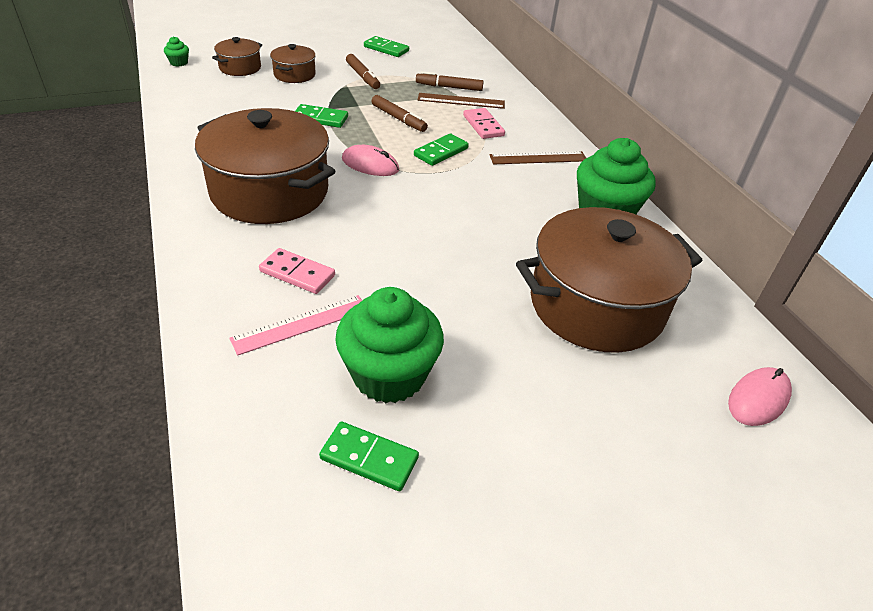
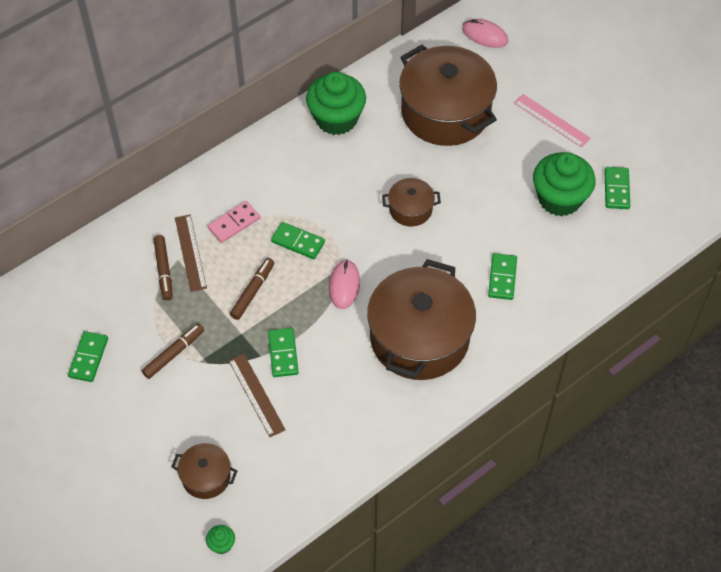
camera: 105 degrees left, 15 degrees up
pink ruler [229,295,362,355] -> pink ruler moved to [514,94,591,148]
pink domino [259,248,335,294] -> green domino [488,253,517,300]
brown pot [270,44,316,83] -> brown pot moved to [382,178,441,226]
brown ruler [489,151,586,164] -> brown ruler moved to [228,354,286,437]

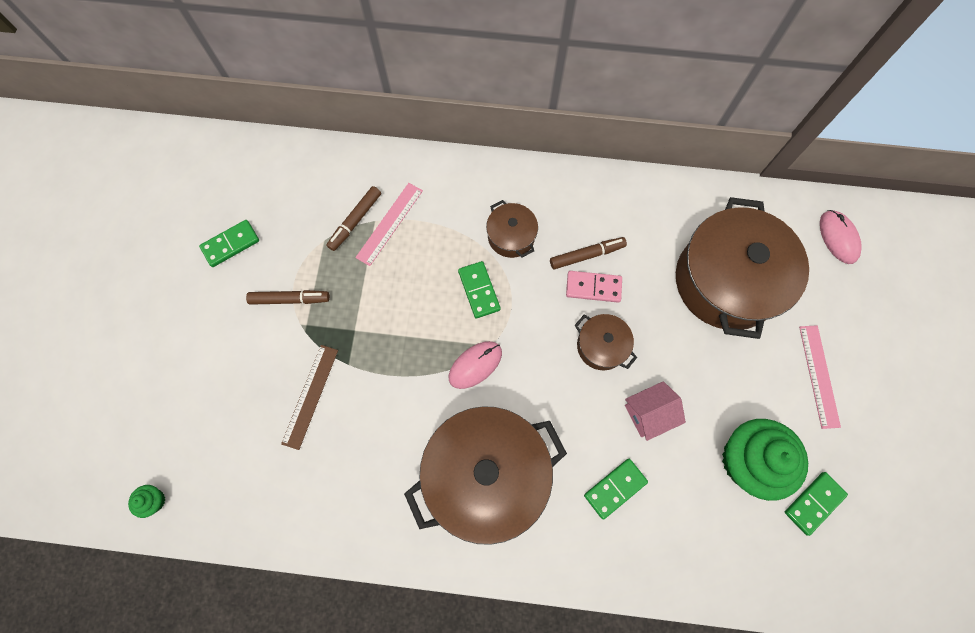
camera: 45 degrees right, 15 degrees up
brown pot [171,443,237,499] -> brown pot moved to [486,200,538,258]
brown ruler [175,215,207,292] -> pink ruler [355,183,423,266]
pink domino [208,201,260,243] -> pink domino moved to [566,271,622,303]
brown marker [230,258,274,320] -> brown marker moved to [550,237,627,269]
green domino [268,328,299,377] -> none
green cupcake [306,72,366,135] -> none
none -> pink house [625,381,686,441]

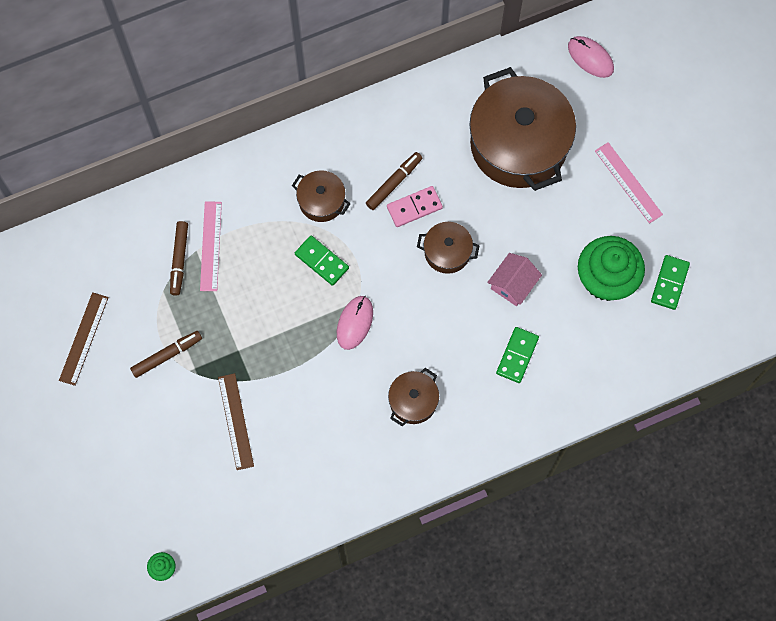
camera: 30 degrees left, 0 degrees up
green domino [199,220,259,267] -> brown ruler [59,292,109,386]
brown pot [404,406,567,545] -> brown pot [388,368,439,426], size x0.46

